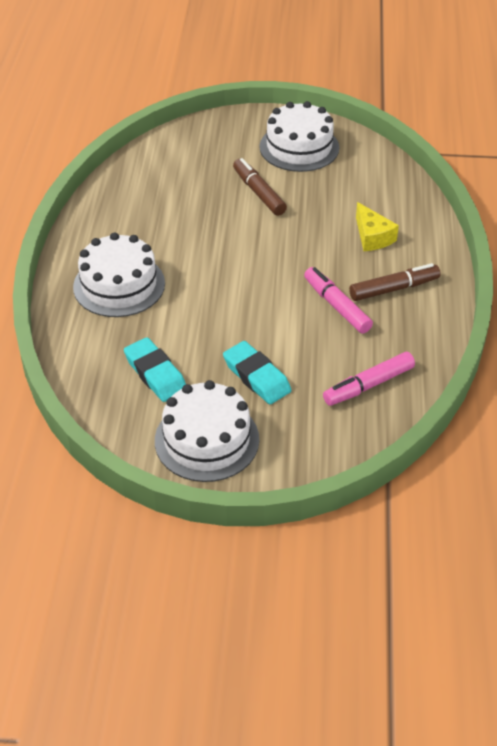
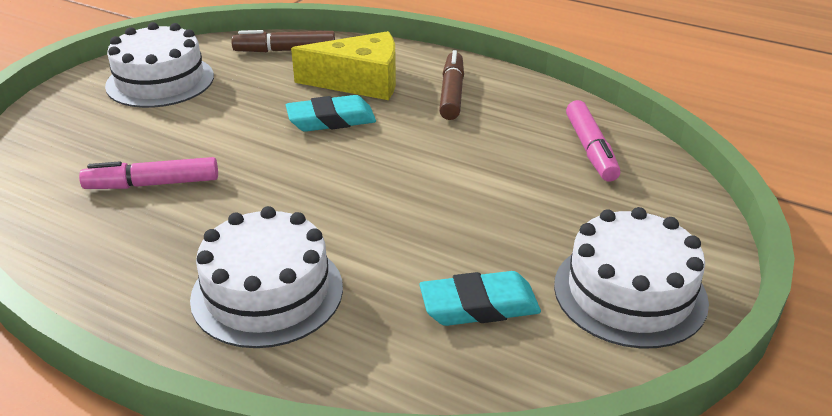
camera: 65 degrees left, 10 degrees down
turquoise eraser [223,341,292,404] -> turquoise eraser moved to [286,95,376,132]
brown marker [233,158,287,216] -> brown marker moved to [231,30,335,52]
pink marker [304,267,373,334] -> pink marker moved to [79,157,218,189]
yellow cheese [356,202,399,251] -> yellow cheese [291,31,396,100], size x1.59

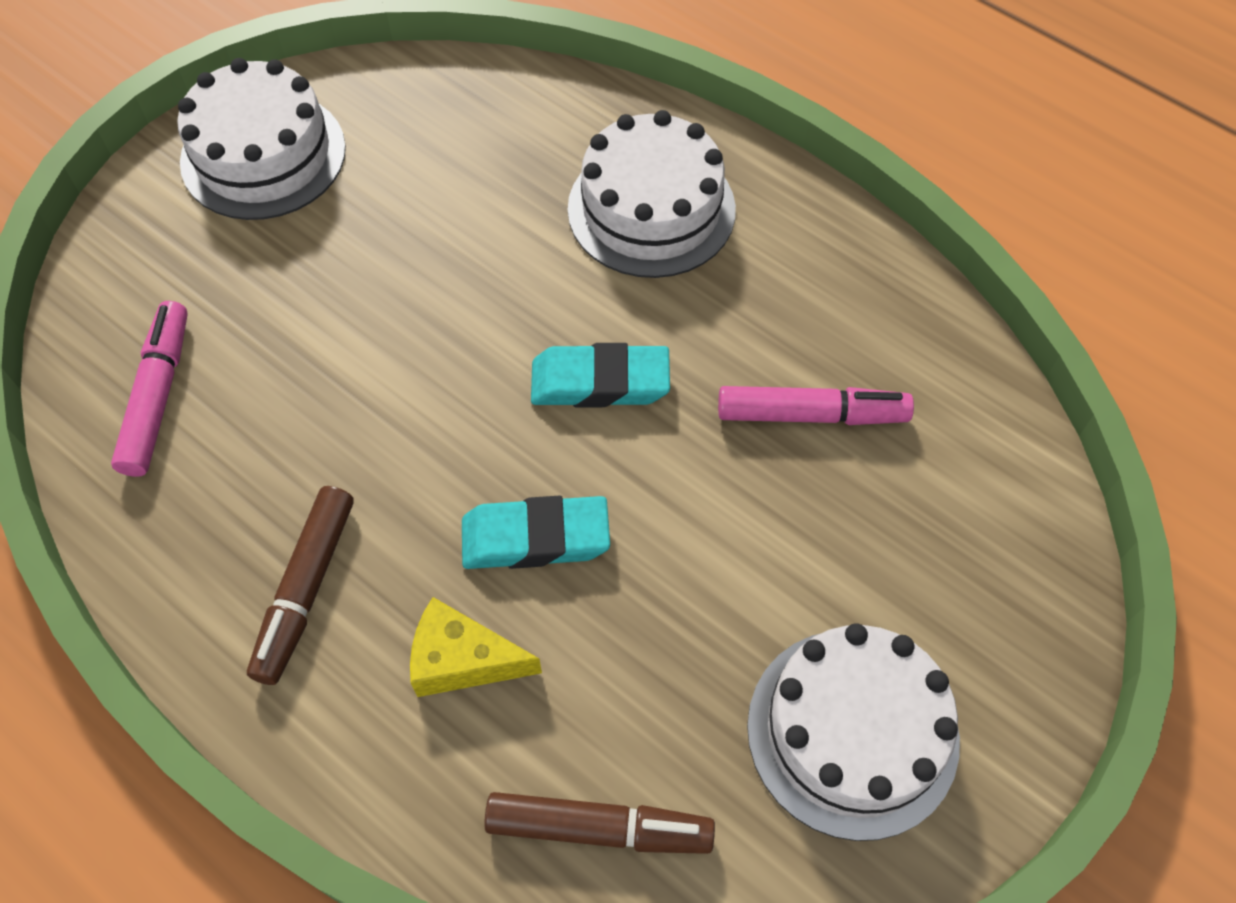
camera: 170 degrees left, 25 degrees up
yellow cheese [291,31,396,100] -> yellow cheese [410,597,542,697], size x0.63
turquoise eraser [419,271,541,326] -> turquoise eraser moved to [531,343,670,407]

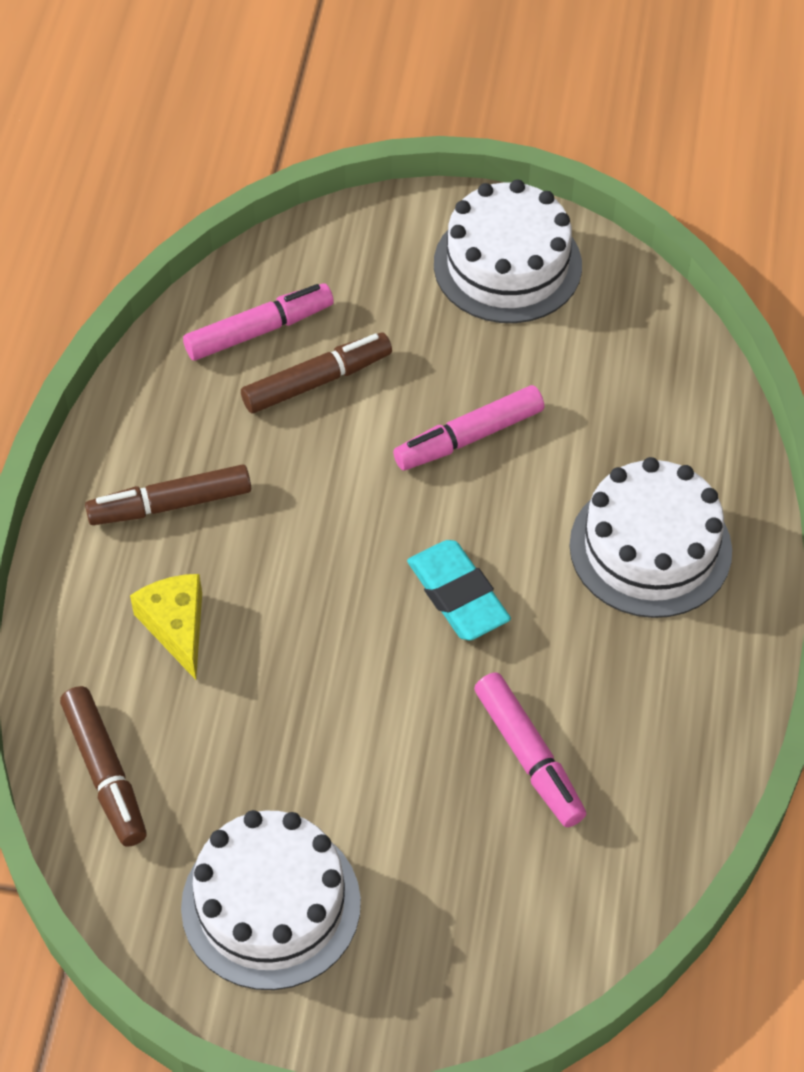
camera: 60 degrees right, 5 degrees down
turquoise eraser [462,496,610,569] -> none
none -> brown marker [241,332,392,413]
none -> pink marker [393,385,544,470]

